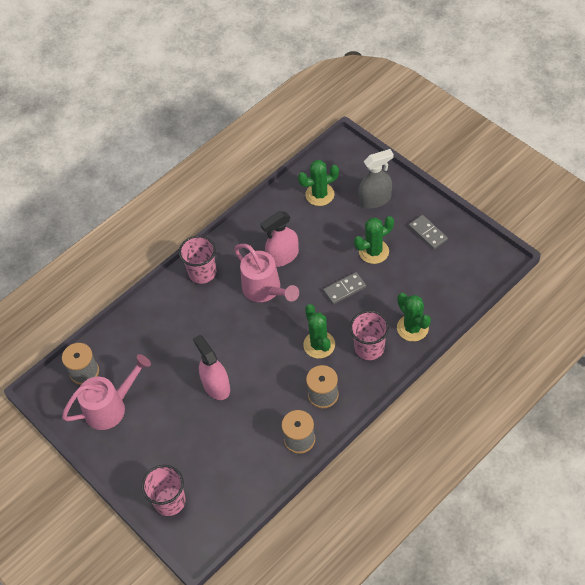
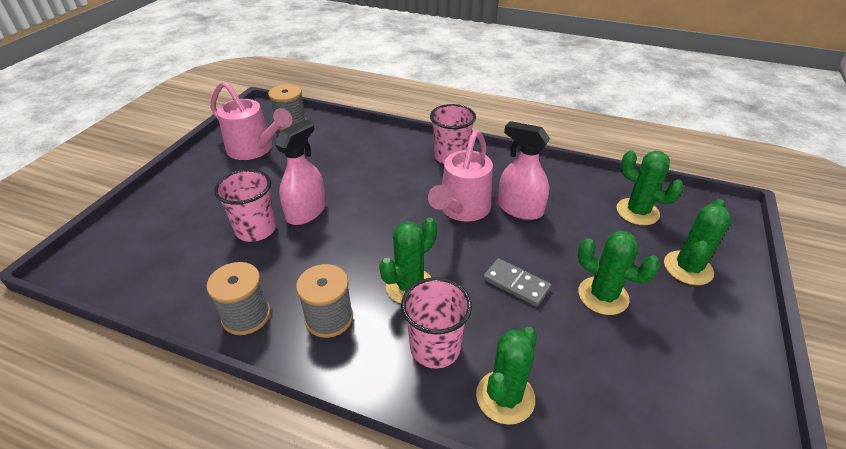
camera: 60 degrees right, 15 degrees down
pink cup [142,465,186,516] -> pink cup moved to [214,169,276,242]
grey spray bottle [358,149,394,209] -> green cactus [664,199,731,285]
grey domino [409,215,448,249] -> none

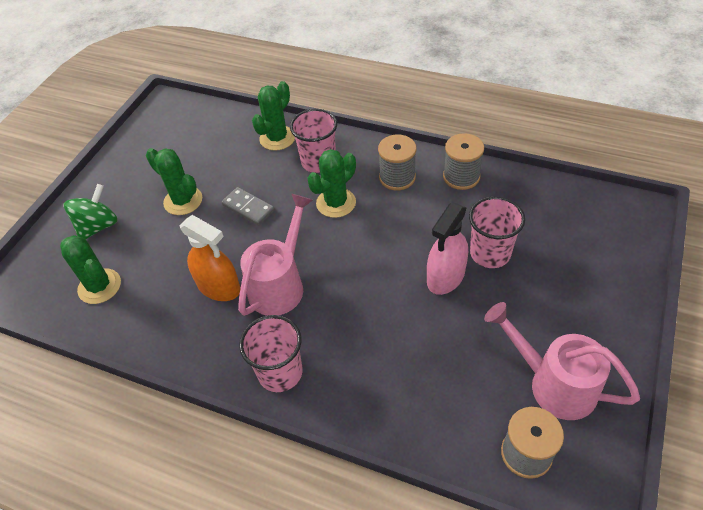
camera: 175 degrees left, 10 degrees up
pink spray bottle [498,121,550,220] -> orange spray bottle [180,215,240,301]
green cactus [664,199,731,285] -> green spinning top [63,184,117,239]

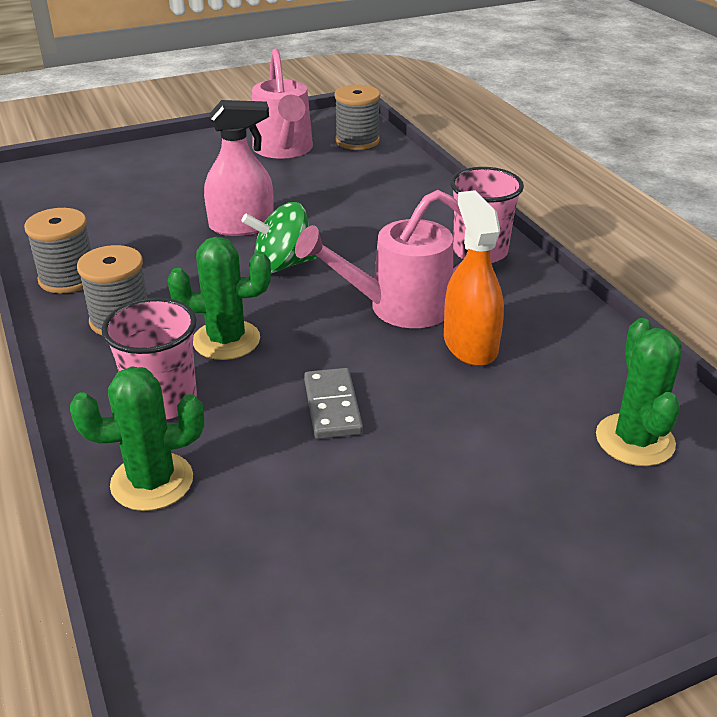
camera: 140 degrees left, 15 degrees down
green spinning top [63,184,117,239] -> green spinning top moved to [242,202,318,273]
green cactus [146,148,202,215] -> none
pink cup [469,196,525,268] -> none

